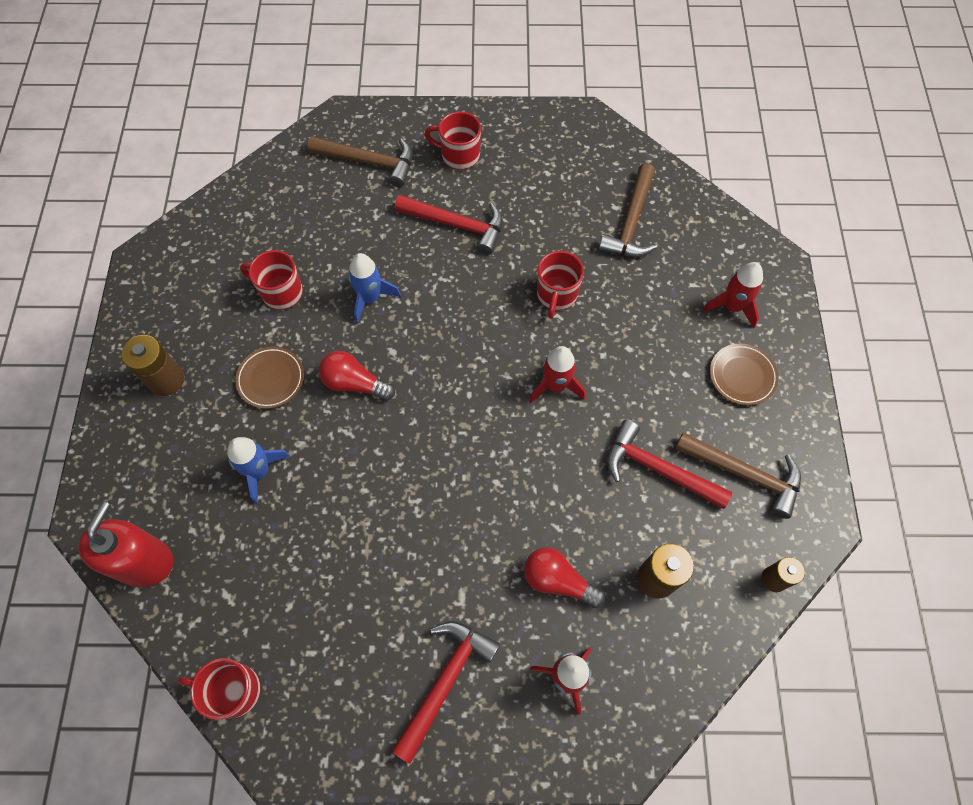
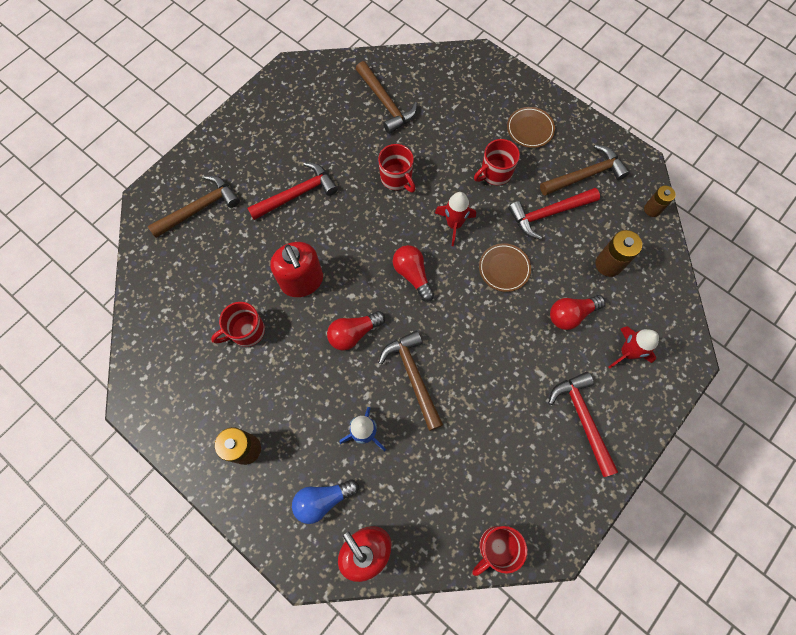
camera: 50 degrees left, 5 degrees up
brown plate [235,347,304,409] -> brown plate moved to [479,243,531,292]
blue rocket [348,253,401,323] -> red soap dispenser [270,242,323,297]
red mug [424,112,481,170] -> red mug moved to [474,139,520,185]
red rocket [703,262,763,329] -> none
none -> blue light bulb [292,479,359,524]
none -> brown hammer [378,331,443,431]
none -> red light bulb [393,245,434,302]

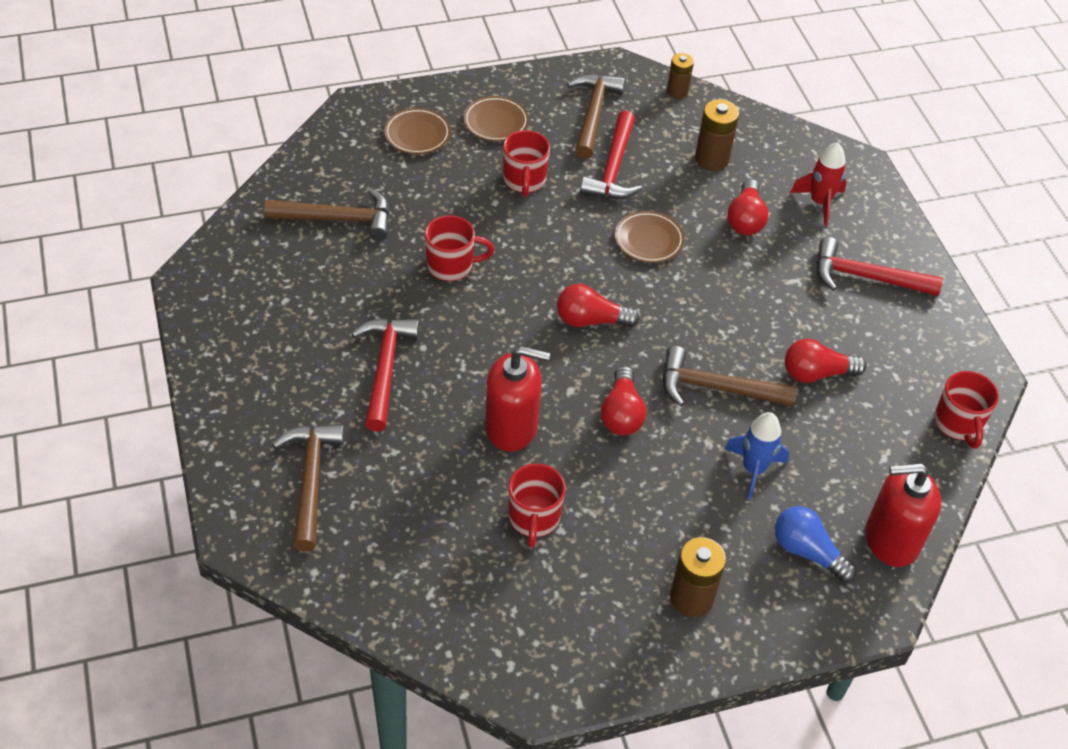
camera: 60 degrees left, 20 degrees down
blue light bulb [292,479,359,524] -> blue light bulb turned 120 degrees clockwise [775,506,857,583]
red rocket [435,192,476,246] -> none
none -> brown plate [384,108,451,154]
none -> red light bulb [785,339,867,383]

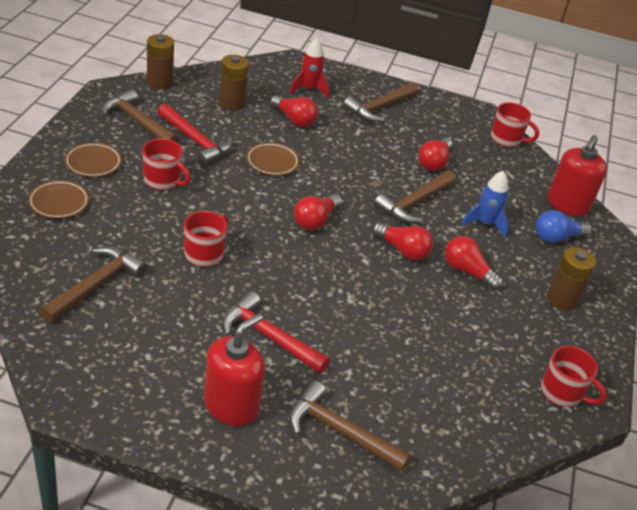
camera: 60 degrees left, 10 degrees down
red soap dispenser [485,346,550,451] -> red soap dispenser moved to [204,313,265,426]
red mug [509,463,566,548] -> red mug moved to [541,346,607,407]
brown battery [667,53,694,98] -> brown battery [147,34,174,89], size x1.52
red hammer [817,237,943,296] -> brown hammer [343,82,419,122]
none -> red light bulb [445,236,503,290]

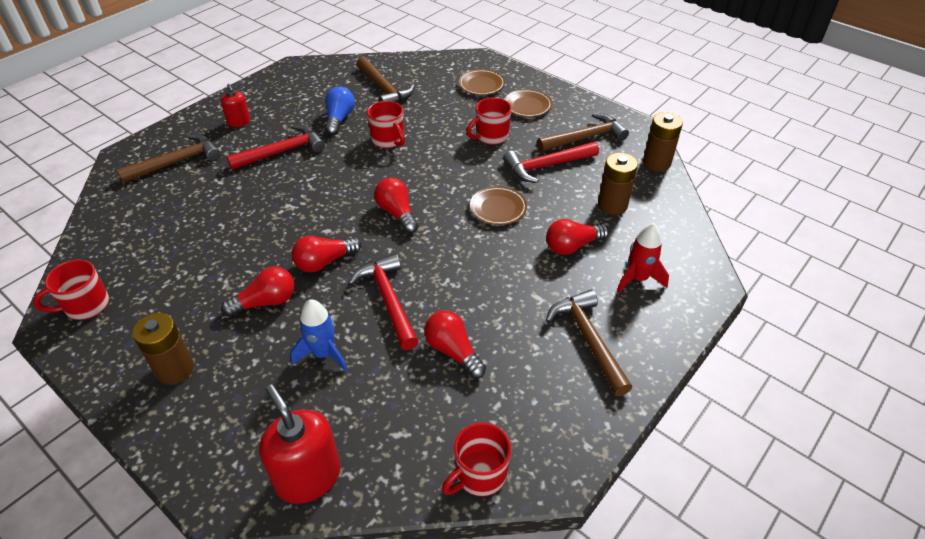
camera: 120 degrees right, 5 degrees up
red soap dispenser [204,313,265,426] -> red soap dispenser [221,84,250,127], size x0.55
brown hammer [374,171,455,223] -> red hammer [348,253,419,350]
blue light bulb [536,210,592,243] -> blue light bulb moved to [325,86,355,135]

